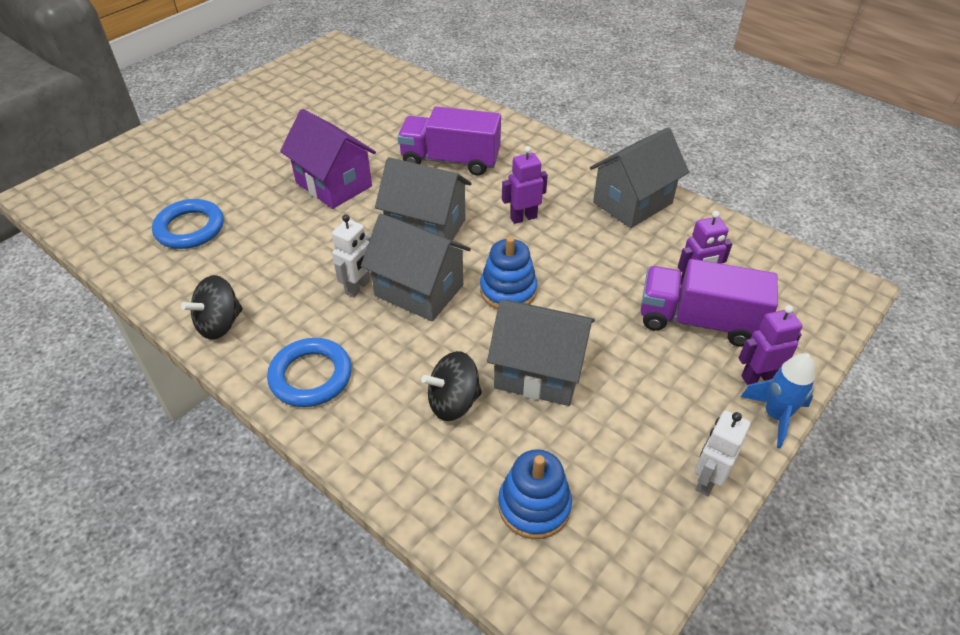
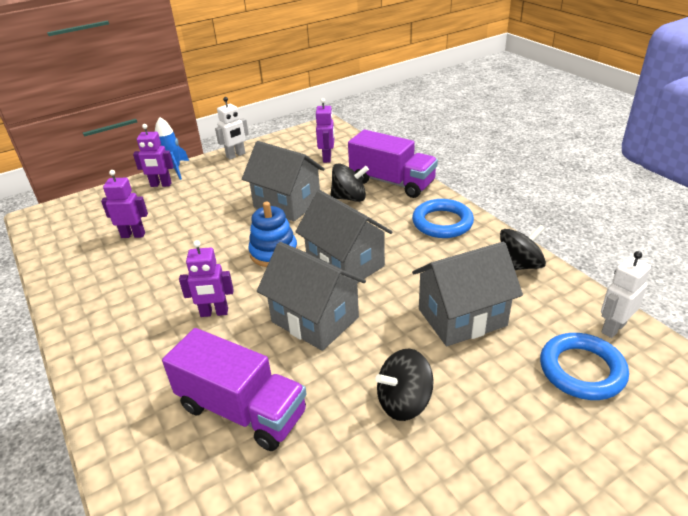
camera: 160 degrees left, 10 degrees down
purple house [280,109,376,209] -> black spinning top [376,349,434,421]
white robot [332,215,371,297] -> white robot moved to [601,251,651,338]
blue stacking toy [498,449,572,539] -> purple robot [316,98,335,163]
grey house [590,128,689,228] -> grey house moved to [412,242,523,346]
purple truck [641,259,778,347] -> purple truck moved to [348,130,438,198]

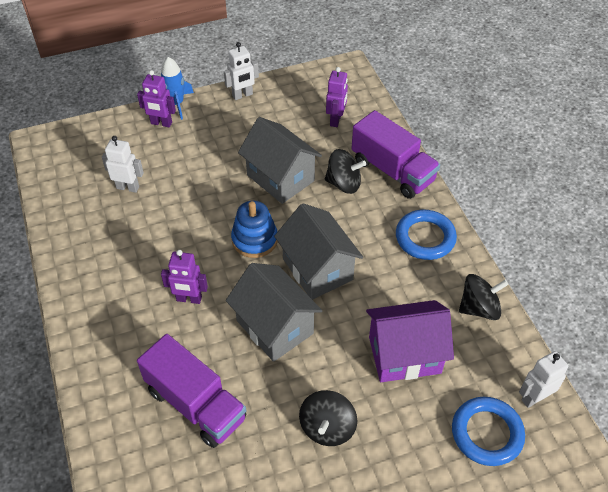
camera: 10 degrees right, 15 degrees up
purple robot [101,170,148,238] -> white robot [102,136,144,193]
black spinning top [376,349,434,421] -> black spinning top turned 60 degrees counterclockwise [299,390,357,446]
grey house [412,242,523,346] -> purple house [366,300,454,382]

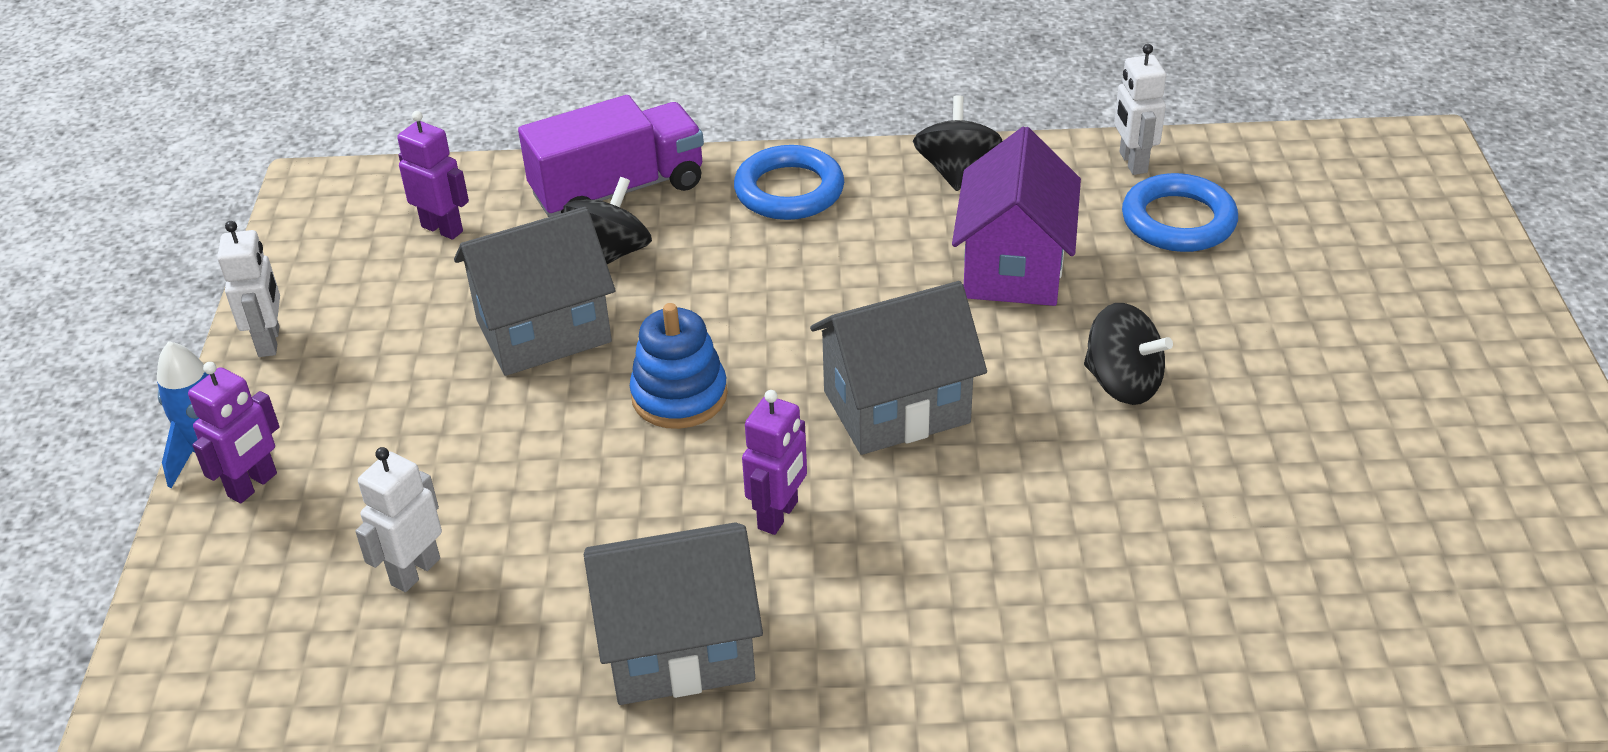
camera: 70 degrees left, 10 degrees down
purple truck [137,334,246,448] -> none
grey house [274,203,363,300] -> grey house moved to [584,522,763,705]

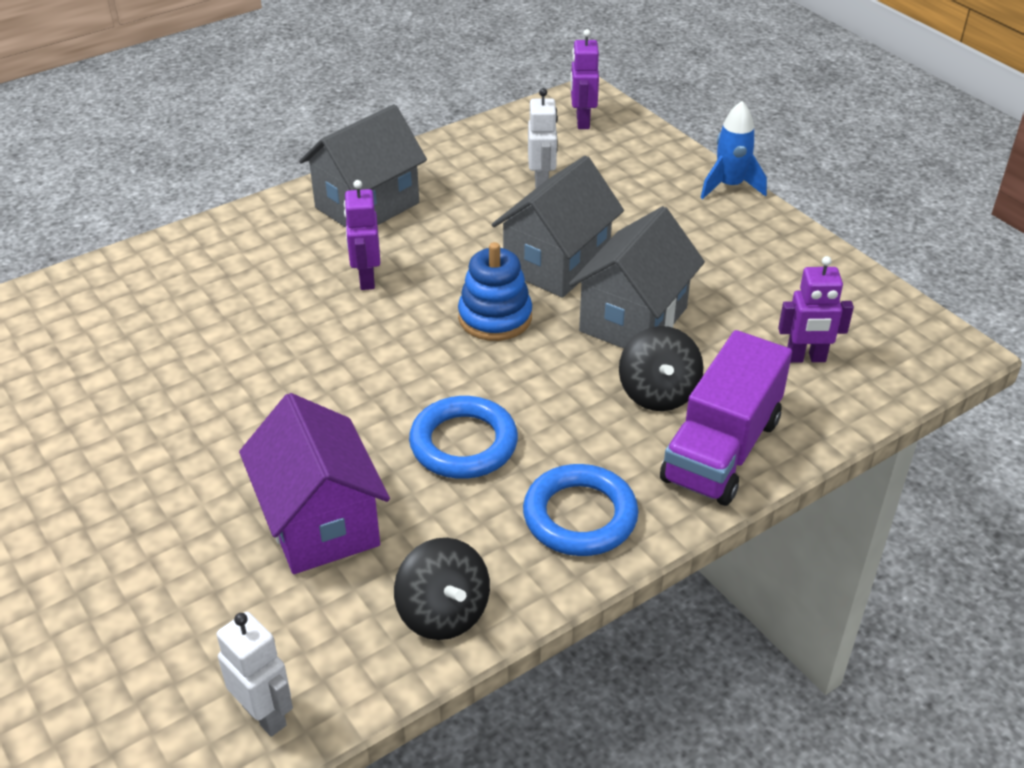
camera: 145 degrees right, 0 degrees up
purple robot [188,362,279,503] -> purple robot moved to [571,29,599,129]
white robot [217,221,280,357] -> none
grey house [810,281,987,455] -> grey house moved to [492,156,624,298]
black spinning top [1084,303,1173,405] -> none
blue ring [1122,173,1238,252] -> blue ring moved to [409,396,518,479]

